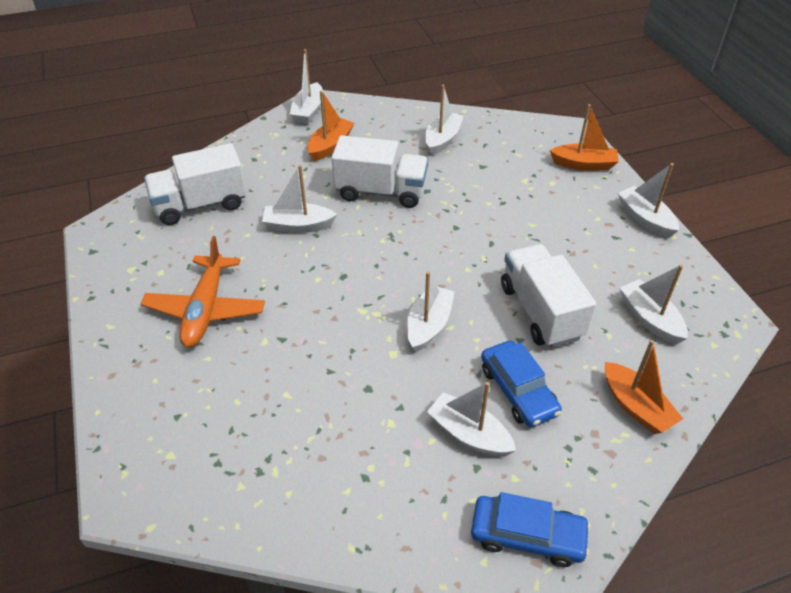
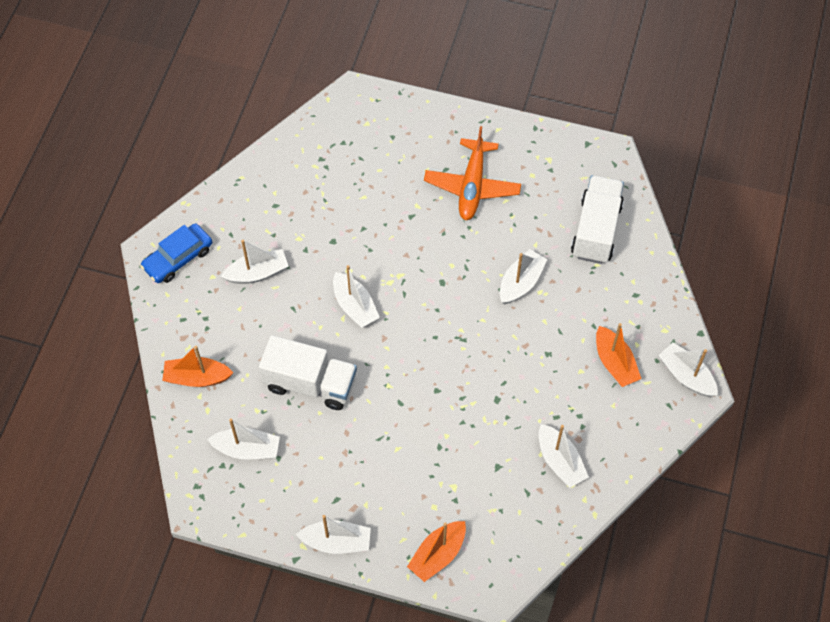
camera: 125 degrees right, 15 degrees up
orange plane [141,236,265,347] -> orange plane turned 120 degrees counterclockwise [424,126,521,220]
white truck [331,135,428,208] -> none
blue car [481,340,562,427] -> none

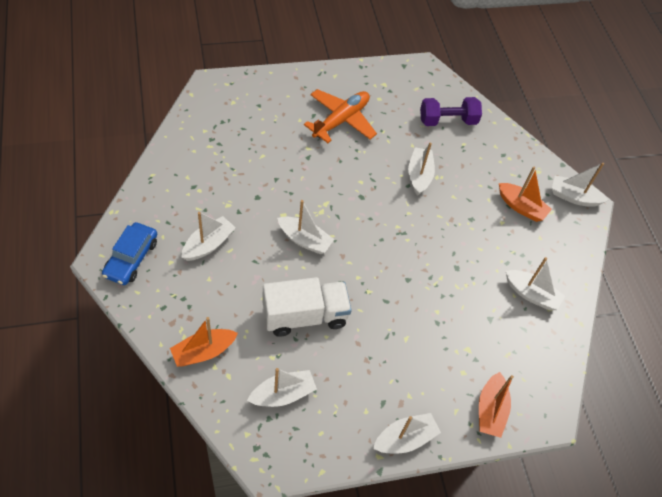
camera: 35 degrees left, 5 degrees down
orange plane [424,126,521,220] -> orange plane turned 120 degrees counterclockwise [304,89,377,143]
white truck [571,175,624,264] -> purple dumbbell [420,97,482,126]

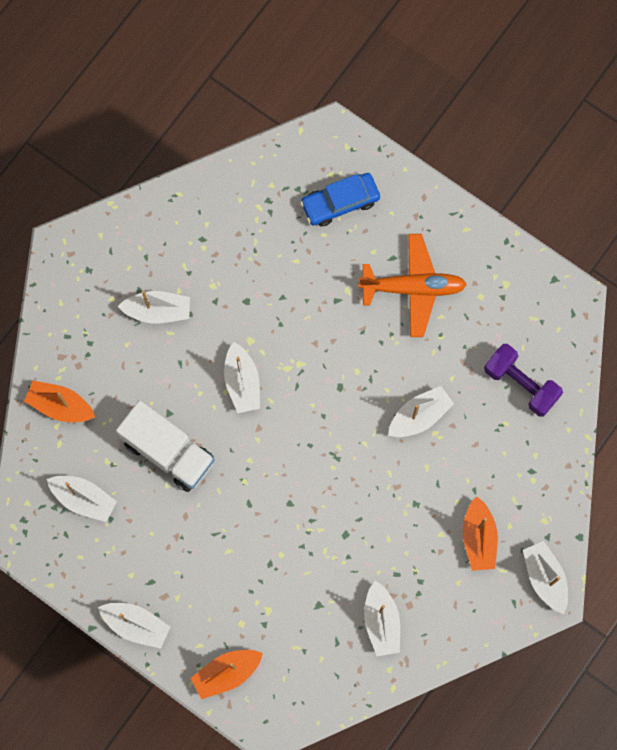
camera: 55 degrees right, 20 degrees up
blue car [102,222,157,285] -> blue car moved to [300,173,380,227]

